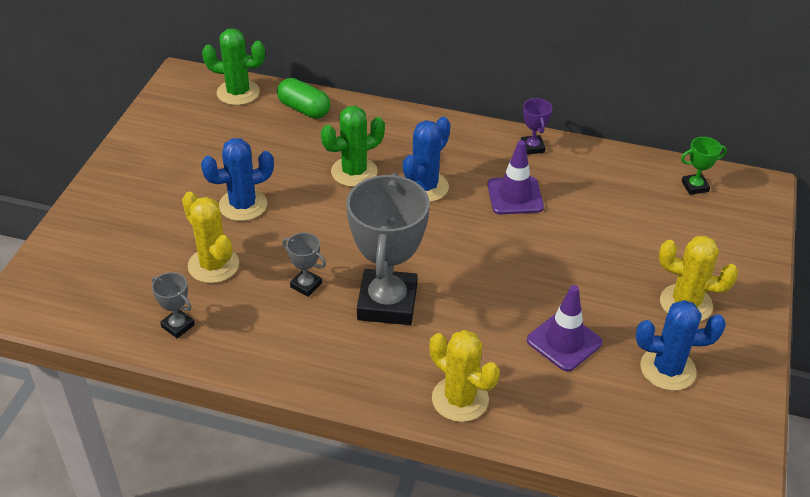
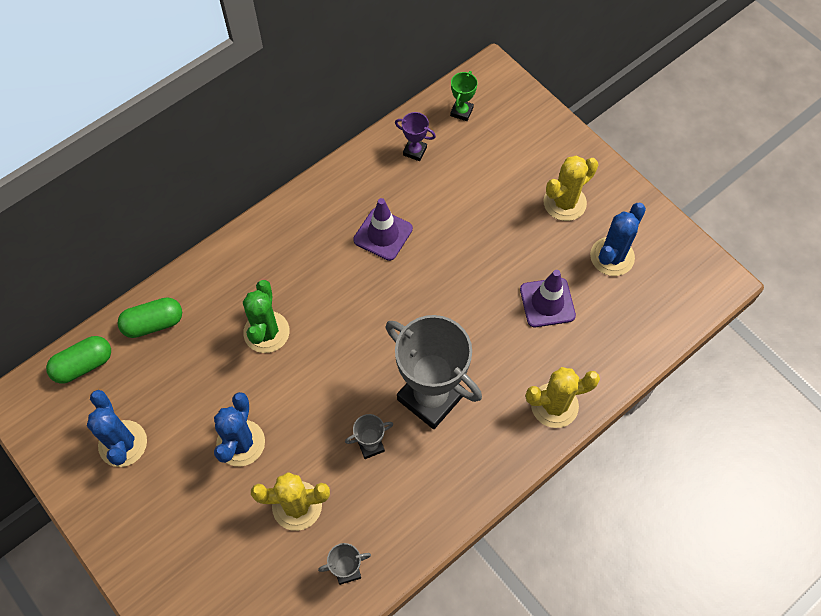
camera: 55 degrees left, 20 degrees up
green cactus [202,28,265,105] -> green capsule [46,336,111,384]
blue cactus [403,117,451,202] -> blue cactus moved to [87,390,147,467]
purple trophy [521,98,552,155] -> purple trophy moved to [395,112,436,161]

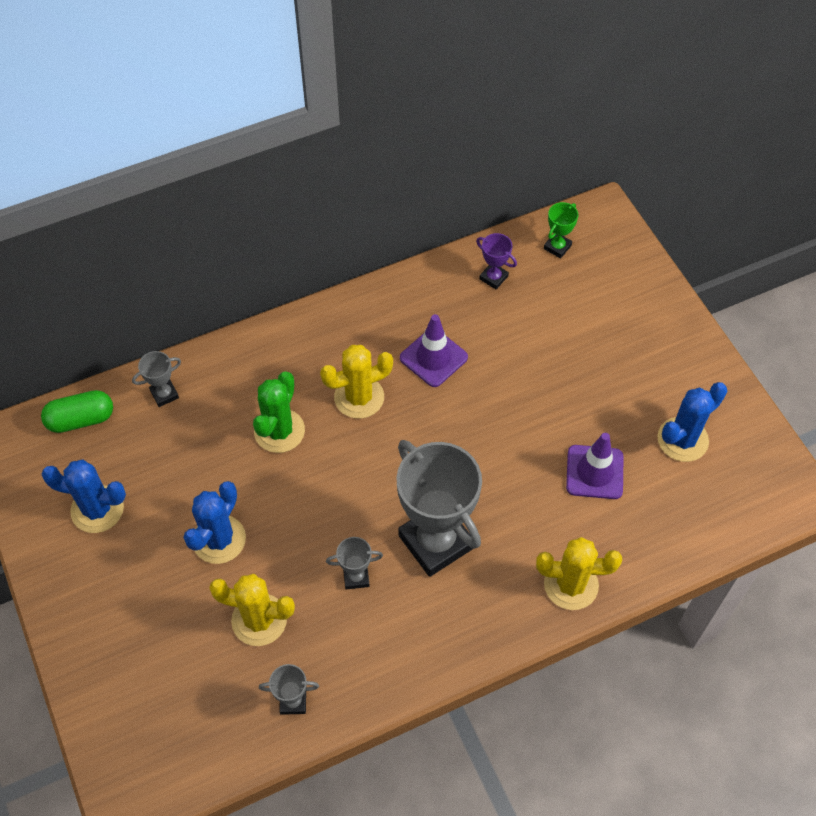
camera: 15 degrees right, 5 degrees down
blue cactus [87,390,147,467] -> blue cactus turned 75 degrees counterclockwise [42,459,126,533]
green capsule [117,297,182,338] -> grey trophy [132,351,181,407]
yellow cactus [544,155,598,221] -> yellow cactus moved to [320,345,393,419]

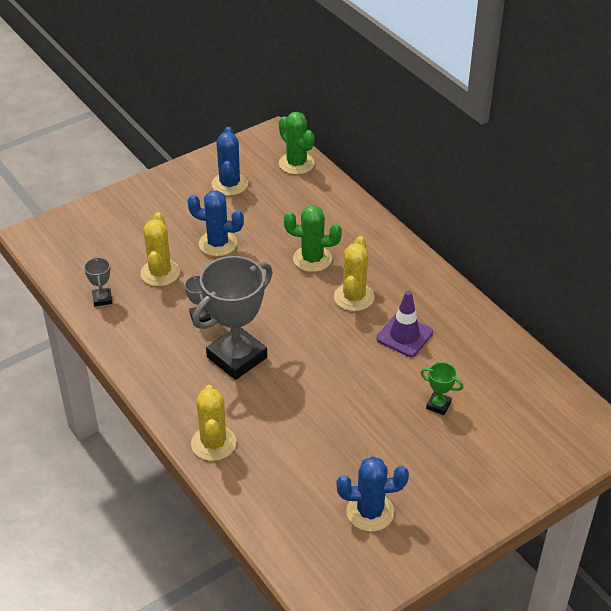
camera: 80 degrees right, 15 degrees down
green capsule [41,390,113,433] -> green cactus [279,112,315,175]
grey trophy [132,351,181,407] -> none
yellow cactus [320,345,393,419] -> yellow cactus turned 45 degrees clockwise [334,236,374,311]
purple trophy [476,233,517,289] -> none
green trophy [544,202,578,258] -> green trophy moved to [421,362,463,415]
purple traffic cone [566,433,624,499] -> none
blue cactus [657,382,727,462] -> blue cactus turned 45 degrees counterclockwise [337,456,409,532]

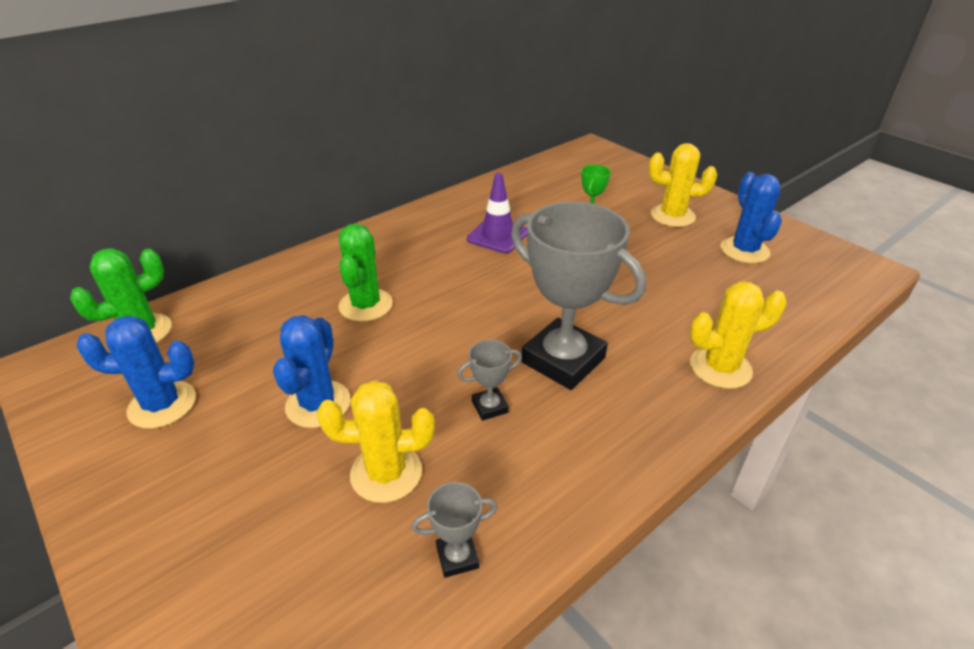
camera: 95 degrees left, 5 degrees down
yellow cactus [334,236,374,311] -> yellow cactus moved to [649,143,717,227]

